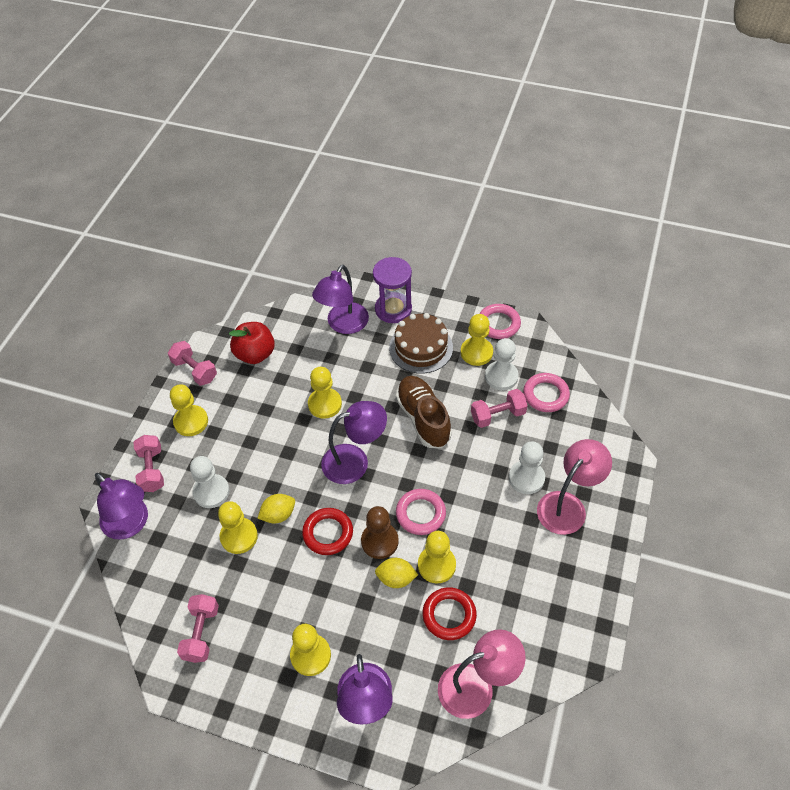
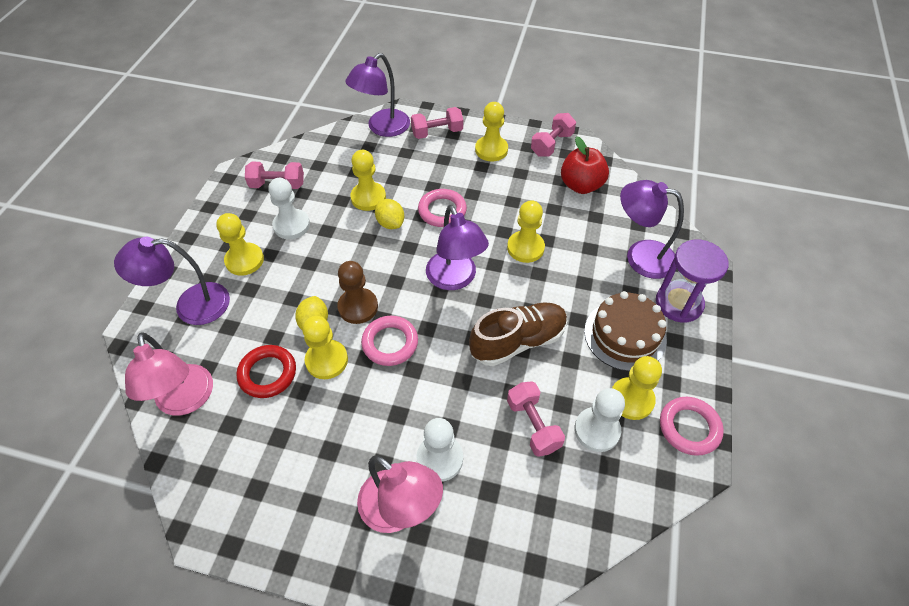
camera: 85 degrees right, 0 degrees up
white pawn [190,456,230,508] -> white pawn moved to [268,178,310,239]
red ring [302,508,353,555] -> none
pink ring [523,373,570,412] -> pink ring moved to [418,189,467,227]

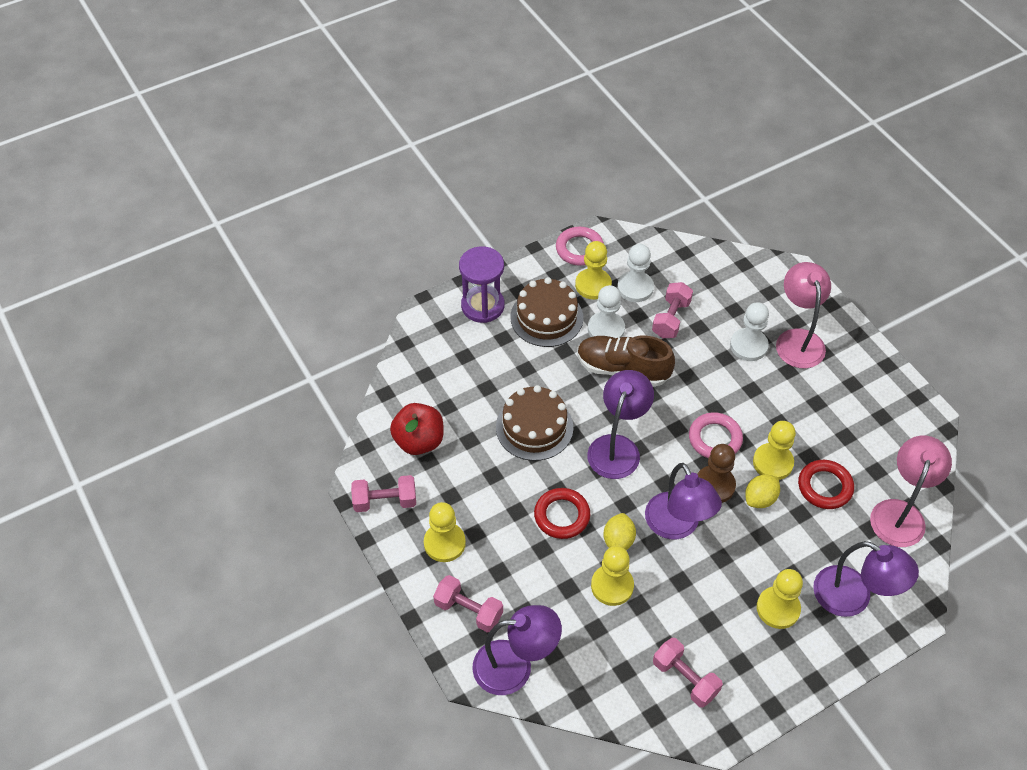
camera: 135 degrees left, 0 degrees up
white pawn [268,178,310,239] -> white pawn moved to [588,285,625,338]
pink ring [418,189,467,227] -> red ring [534,488,590,539]
yellow pawn [507,200,545,263] -> brown cake [496,385,573,461]
purple lamp [620,180,684,279] -> purple lamp moved to [645,463,722,539]

